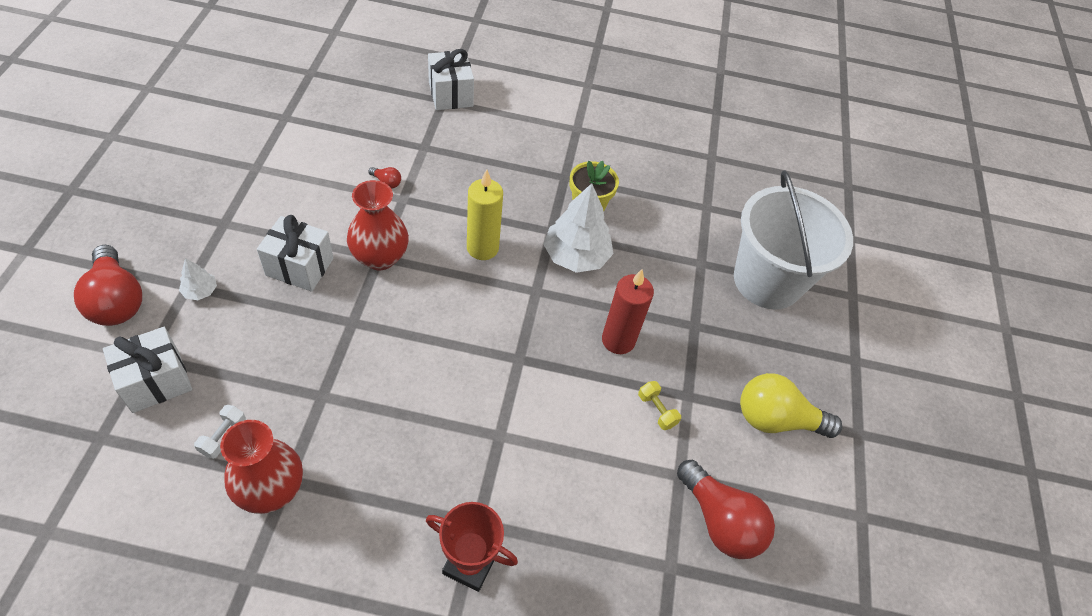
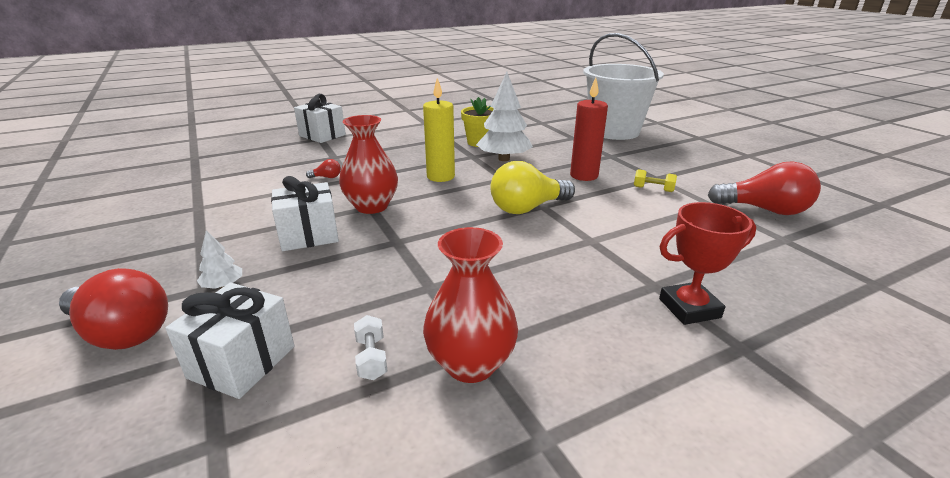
camera: 30 degrees left, 25 degrees down
yellow light bulb [740,373,842,438] -> yellow light bulb moved to [490,161,575,214]

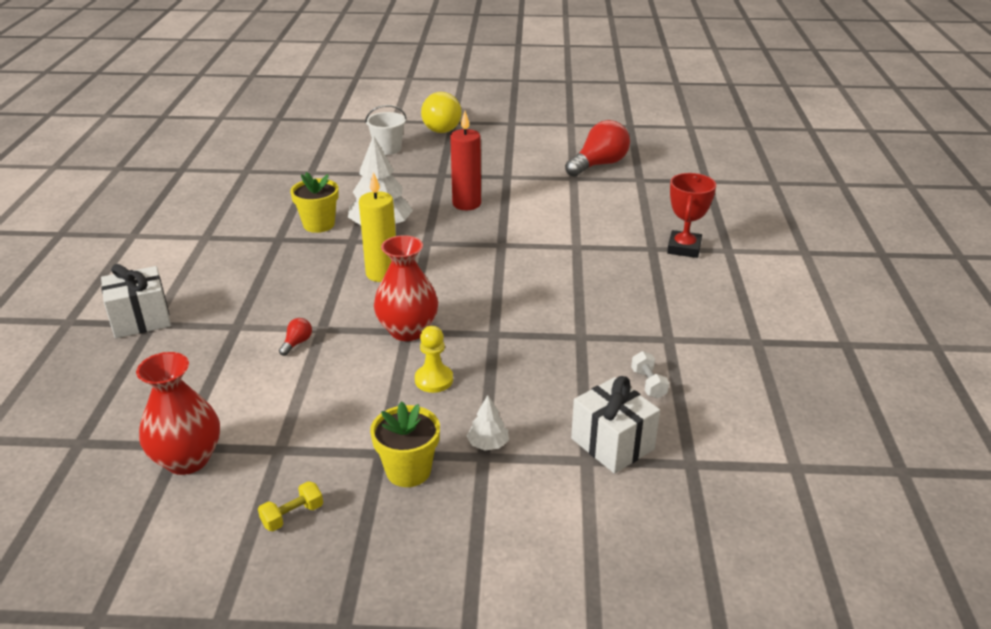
camera: 60 degrees left, 5 degrees up
red light bulb [59,268,168,350] -> none
white gift [271,176,339,251] -> yellow pawn [415,326,453,393]
white dumbbell [354,315,387,380] -> white dumbbell turned 60 degrees clockwise [631,351,669,398]
red vase [423,227,518,383] -> red vase moved to [136,352,220,475]
yellow light bulb [490,161,575,214] -> yellow light bulb moved to [421,92,462,133]
white bucket [583,33,664,140] -> white bucket [365,105,407,155], size x0.47
yellow dumbbell [634,169,677,192] -> yellow dumbbell moved to [258,481,323,531]
none -> yellow flower pot [370,401,440,487]

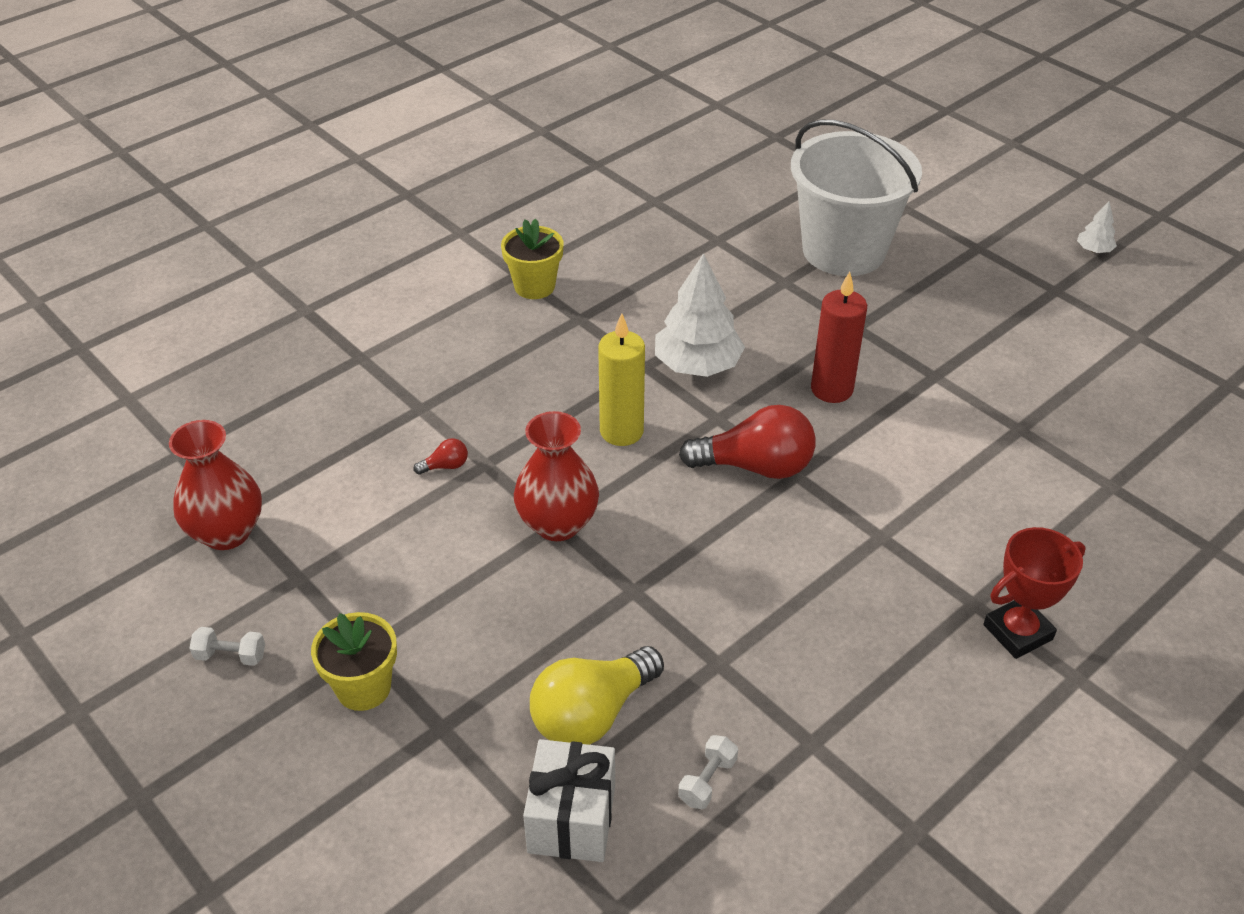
camera: 45 degrees right, 10 degrees up
white gift [101,264,171,338] -> none
yellow dumbbell [258,481,323,531] -> white dumbbell [189,627,265,666]
yellow flower pot [290,172,339,233] -> yellow flower pot moved to [501,218,564,299]
white bucket [365,105,407,155] -> white bucket [791,120,922,276], size x2.14
yellow pawn [415,326,453,393] -> none
yellow light bulb [421,92,462,133] -> yellow light bulb moved to [530,646,664,745]
white tree [467,395,509,451] -> white tree moved to [1077,201,1117,253]
red light bulb [565,120,630,177] -> red light bulb moved to [679,405,816,479]

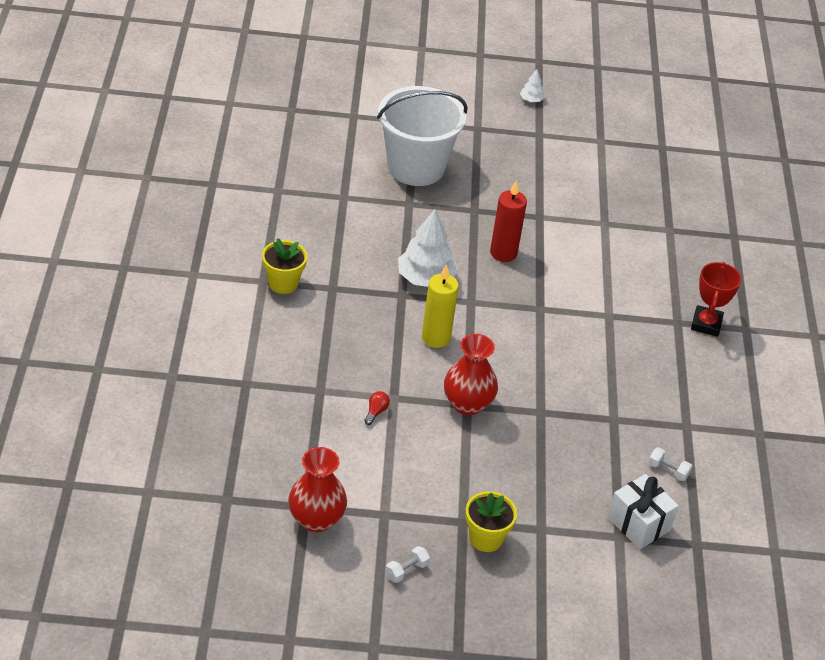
camera: 50 degrees left, 0 degrees up
yellow light bulb [530,646,664,745] -> none
white dumbbell [678,735,738,809] -> white dumbbell turned 45 degrees counterclockwise [648,447,692,481]
red light bulb [679,405,816,479] -> none

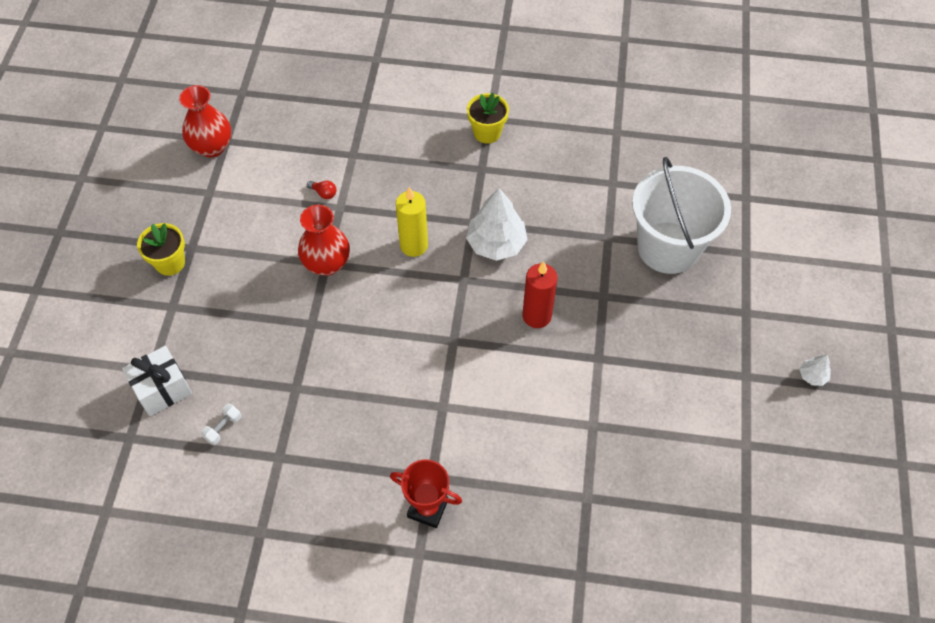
camera: 100 degrees right, 15 degrees up
white dumbbell [385,546,430,583] -> none

